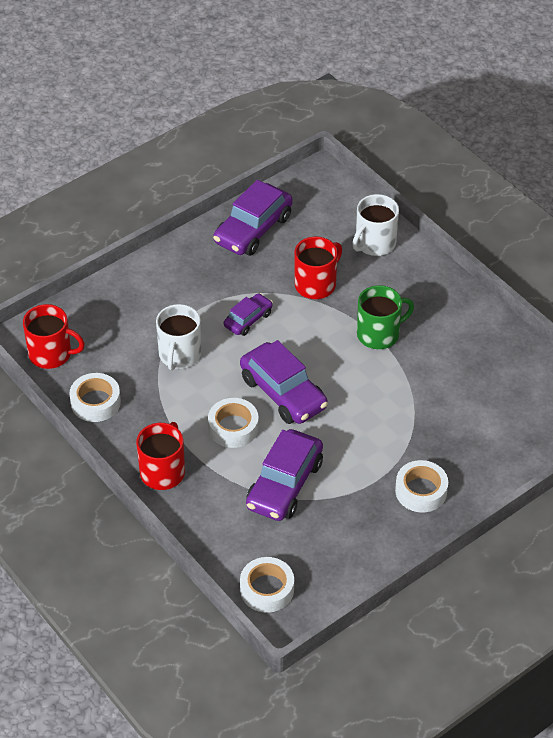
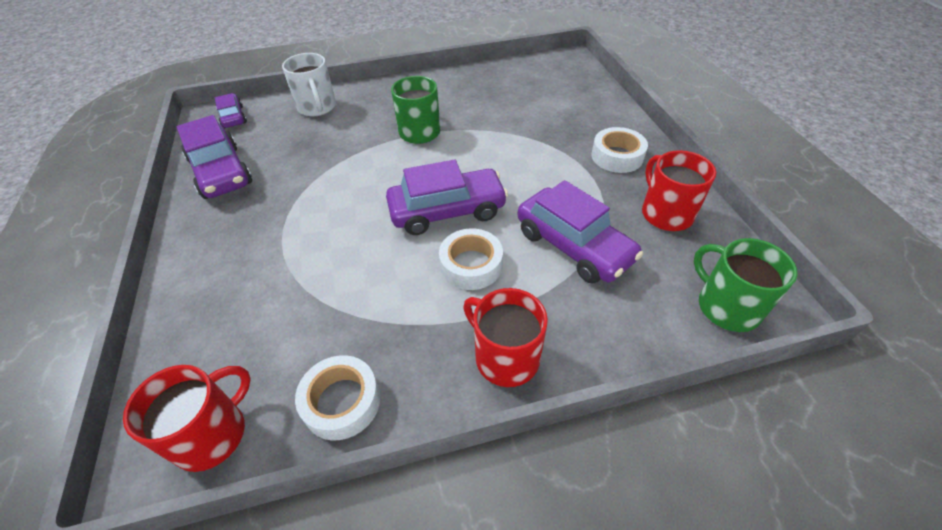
camera: 65 degrees left, 0 degrees up
white mug [156,304,202,370] -> none
purple car [224,293,273,336] -> purple car moved to [215,93,247,129]
white tape [240,557,294,613] -> green mug [694,238,798,332]
red mug [295,237,342,299] -> red mug moved to [642,150,716,231]

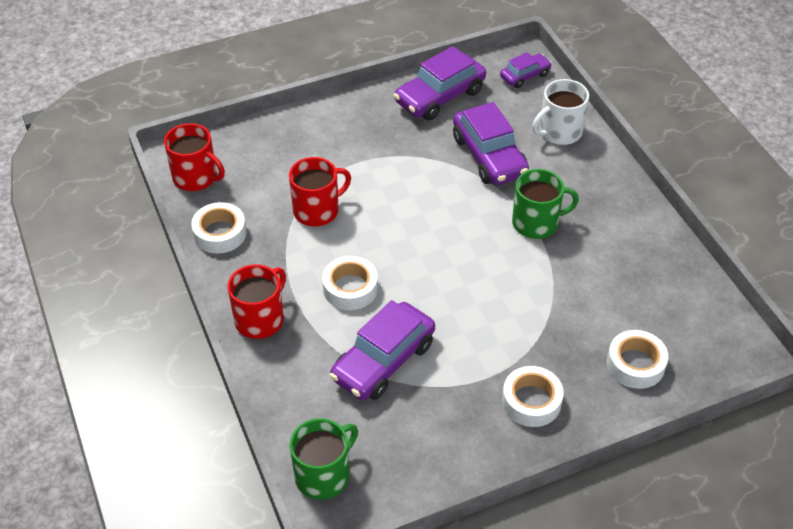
camera: 80 degrees right, 0 degrees up
purple car [386,160,508,235] -> purple car moved to [453,102,529,185]
red mug [642,150,716,231] -> red mug moved to [289,157,351,226]
none -> white tape [607,330,668,389]

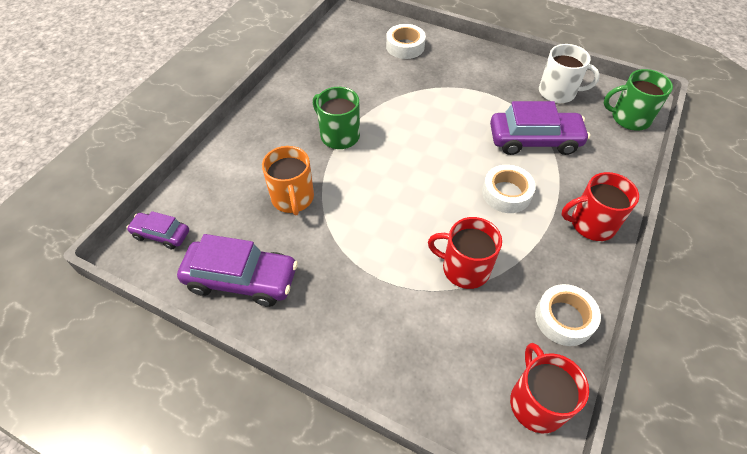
camera: 130 degrees left, 5 degrees up
purple car [453,102,529,185] -> orange mug [262,146,314,215]
white tape [502,366,564,427] -> none
white mug [532,79,589,145] -> white mug moved to [539,44,600,103]

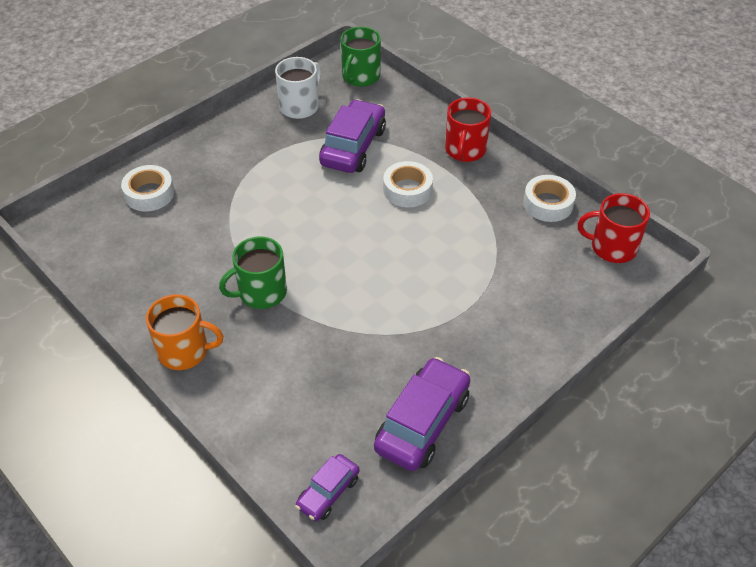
camera: 70 degrees left, 5 degrees down
orange mug [262,146,314,215] -> orange mug moved to [146,294,223,370]
red mug [428,217,502,289] -> none

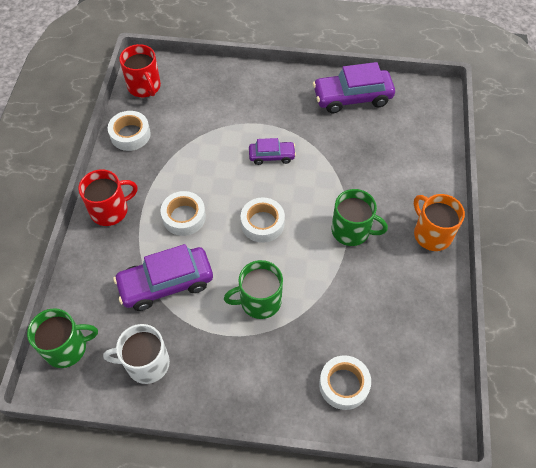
camera: 130 degrees left, 10 degrees up
purple car [295,454,359,521] -> purple car moved to [249,138,296,165]
none -> green mug [224,260,283,319]
none -> white tape [241,198,285,243]

